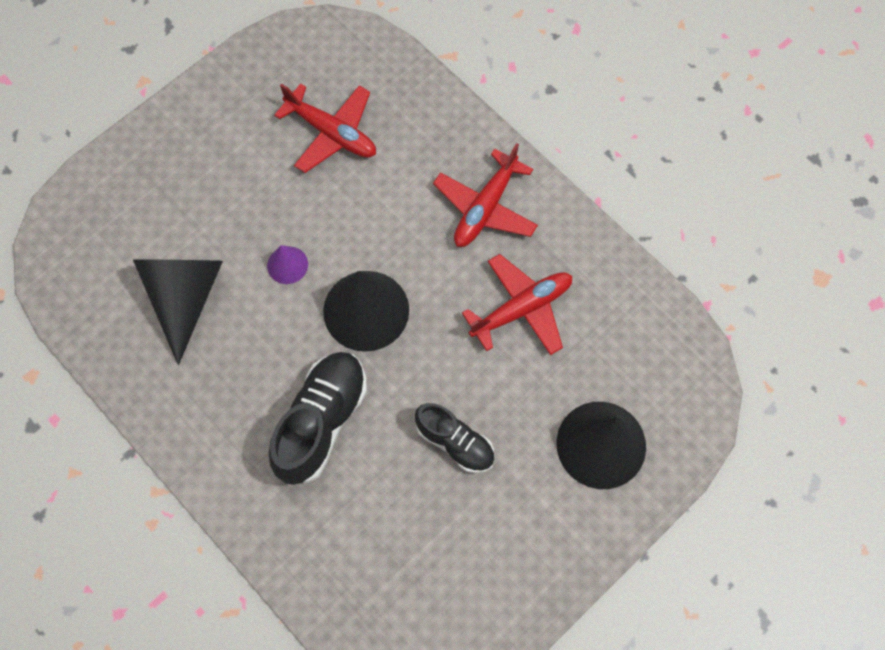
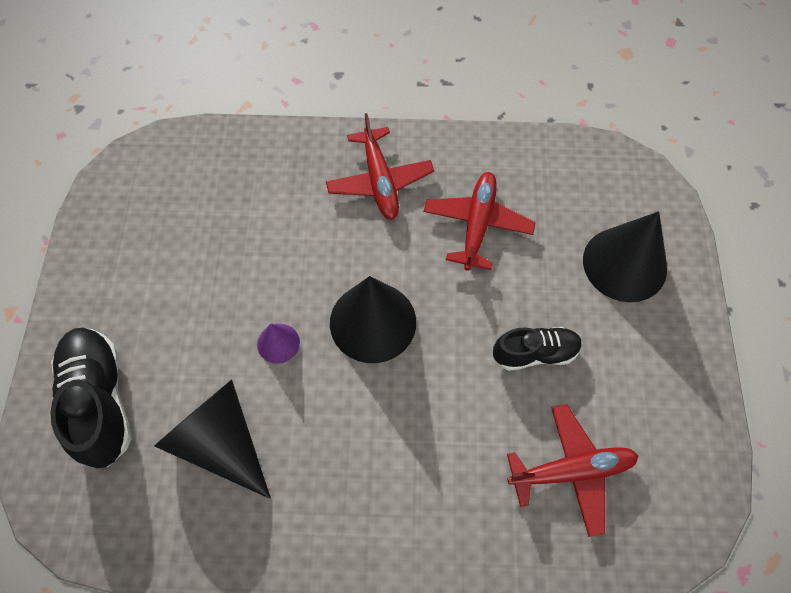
camera: 45 degrees left, 5 degrees down
black shoe [269,352,367,485] -> black shoe moved to [50,328,131,468]
red plane [274,83,376,173] -> red plane moved to [507,404,638,537]

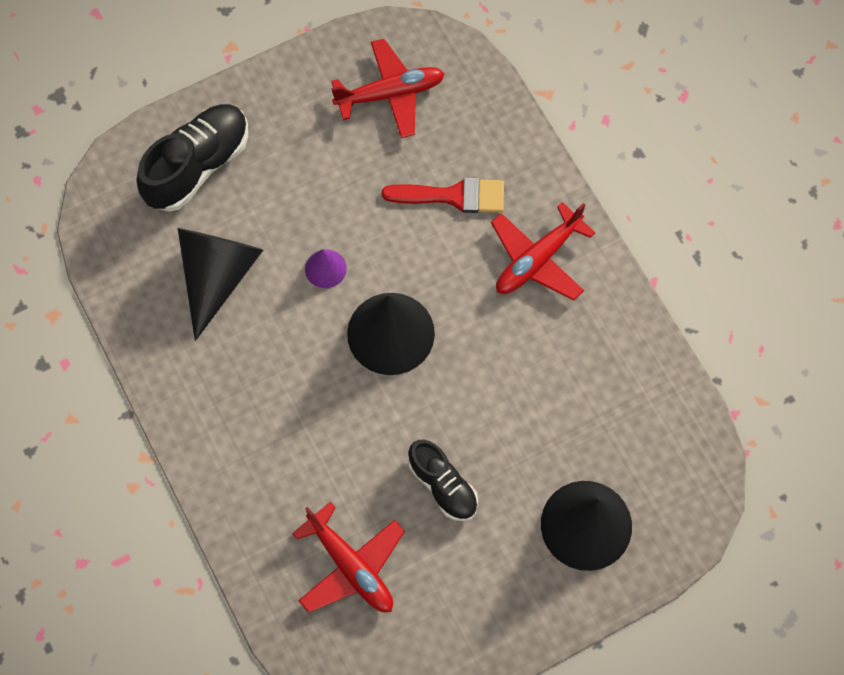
camera: 60 degrees right, 5 degrees up
red plane [424,172,536,271] -> red plane moved to [331,39,445,138]
none -> red brush [382,178,504,213]

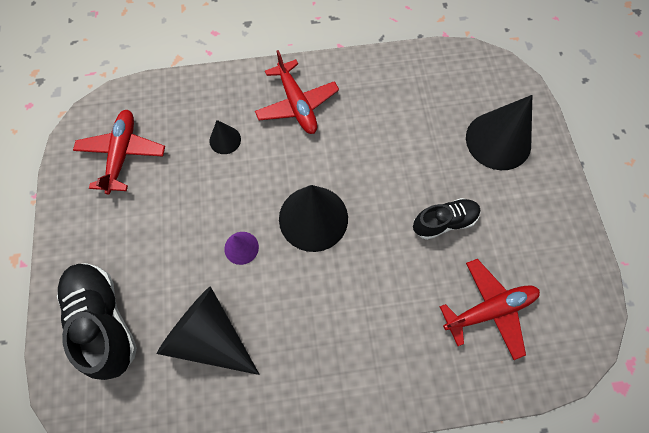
camera: 70 degrees left, 0 degrees up
red brush [382,178,504,213] -> black cone [209,120,241,154]

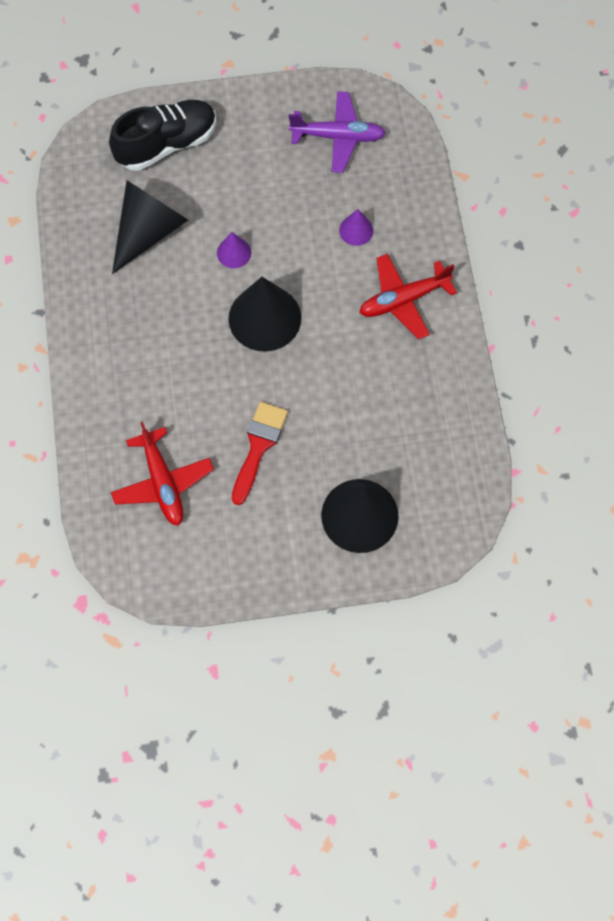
camera: 90 degrees right, 0 degrees up
red plane [73,110,165,195] -> purple plane [289,91,386,173]
black cone [209,120,241,154] -> purple cone [339,209,374,246]
black shoe [413,198,480,240] -> red brush [232,402,288,505]

